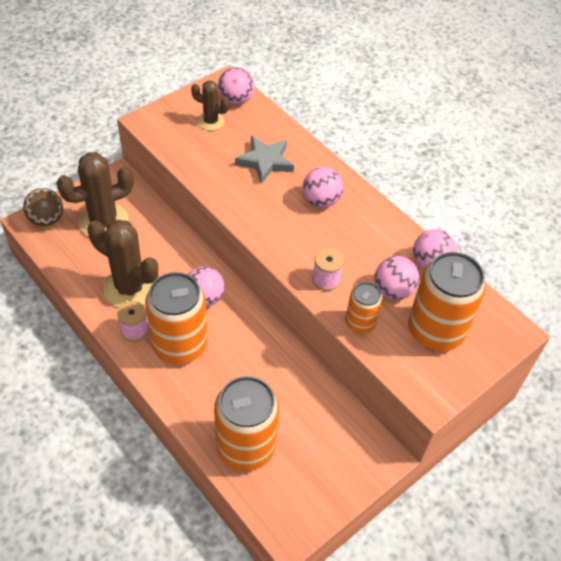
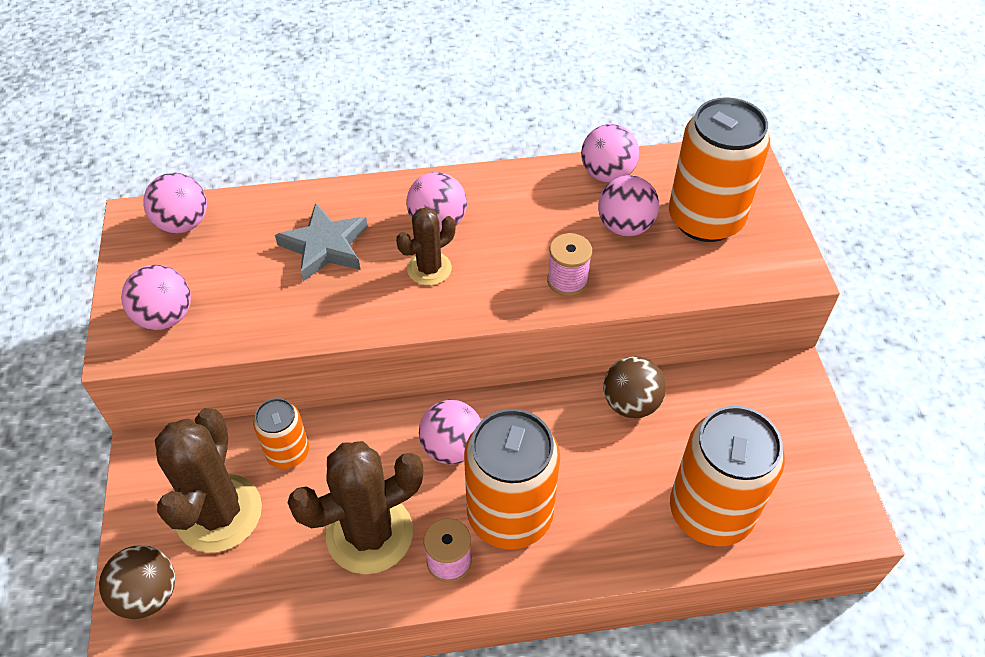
camera: 55 degrees left, 0 degrees up
brown cactus [191,81,229,131] -> brown cactus moved to [396,207,455,286]
orange can [346,282,383,333] -> orange can moved to [253,398,309,469]
none -> pink ball [121,265,191,330]
none -> brown ball [603,356,666,418]

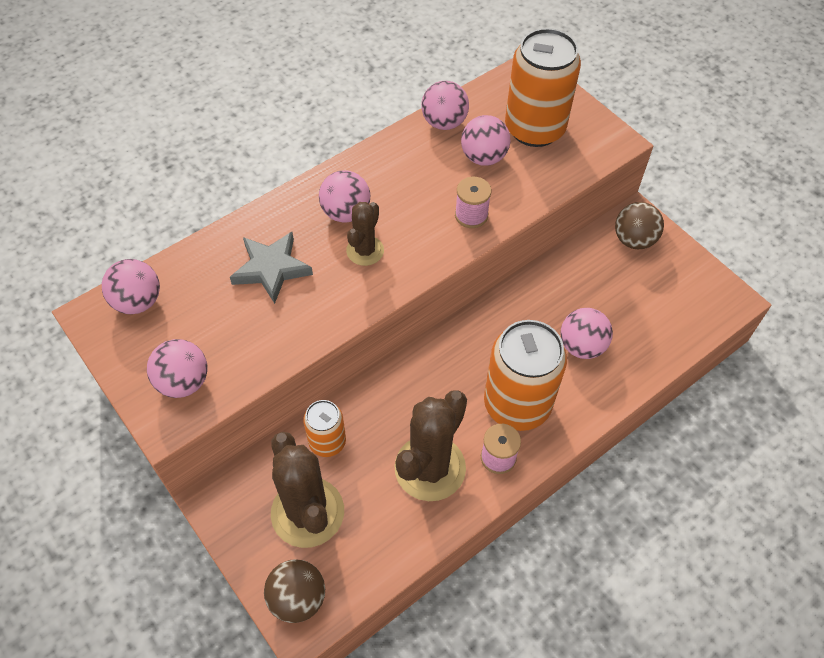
camera: 30 degrees left, 5 degrees up
pink ball [419,400,481,464] -> pink ball moved to [561,308,613,359]
brown ball [603,356,666,418] -> brown ball moved to [615,202,664,249]
orange can [670,406,785,546] -> none

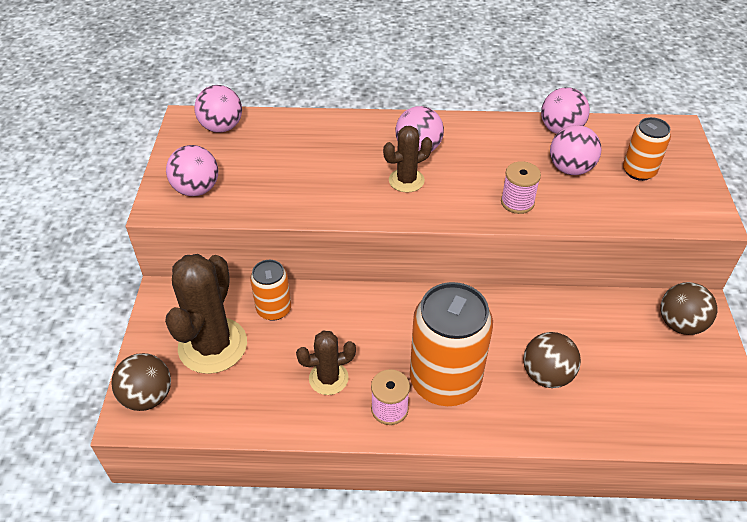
camera: 40 degrees right, 10 degrees down
grey star [230,232,313,304] -> none
brown cactus [394,390,467,501] -> brown cactus [296,331,356,395], size x0.56
orange can [505,28,581,147] -> orange can [623,117,671,181], size x0.53
pink ball [561,308,613,359] -> brown ball [523,332,581,388]

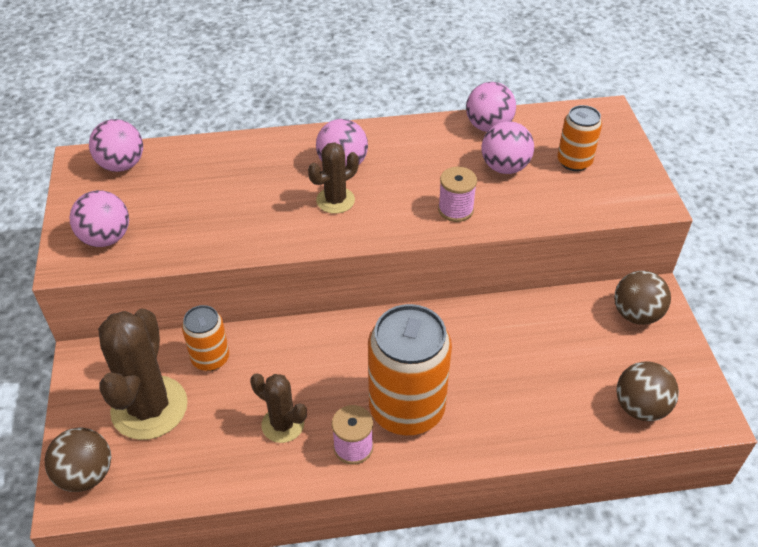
camera: 10 degrees left, 0 degrees up
brown cactus [296,331,356,395] -> brown cactus turned 60 degrees clockwise [250,373,307,443]
brown ball [523,332,581,388] -> brown ball moved to [616,362,679,421]

